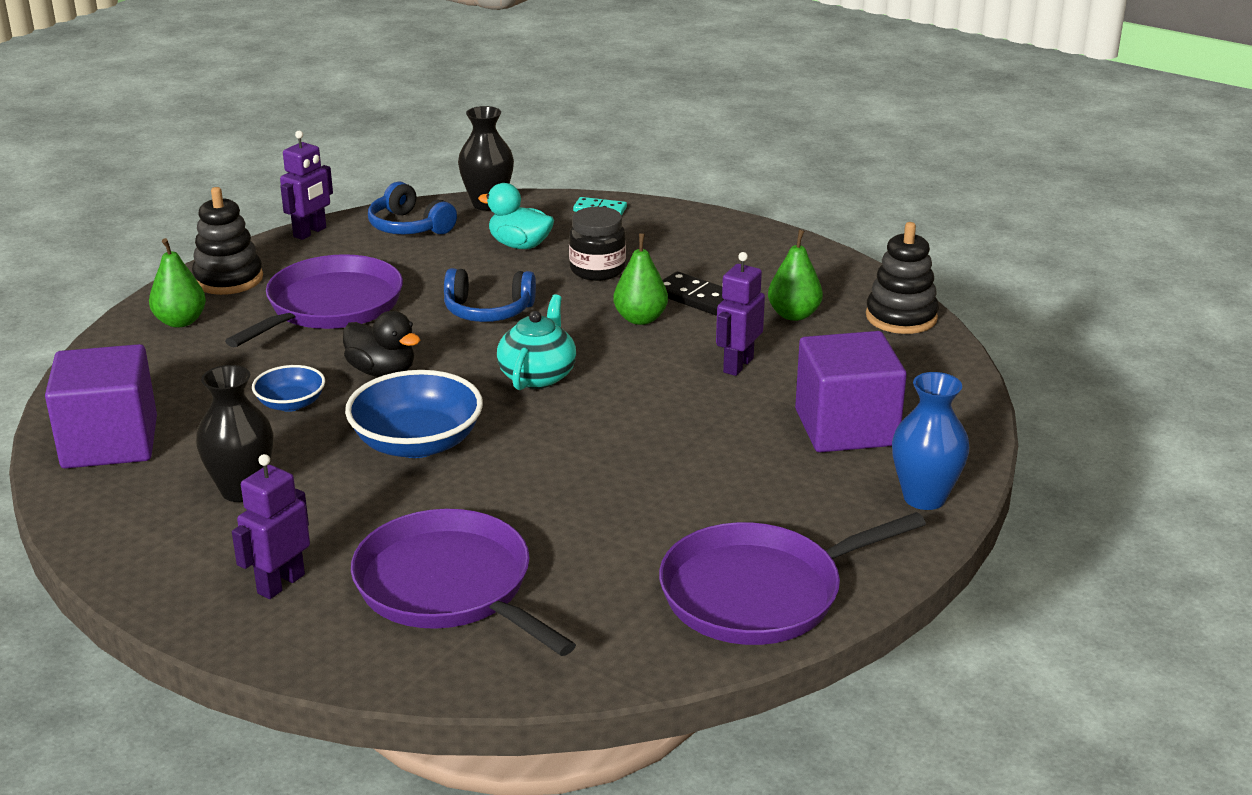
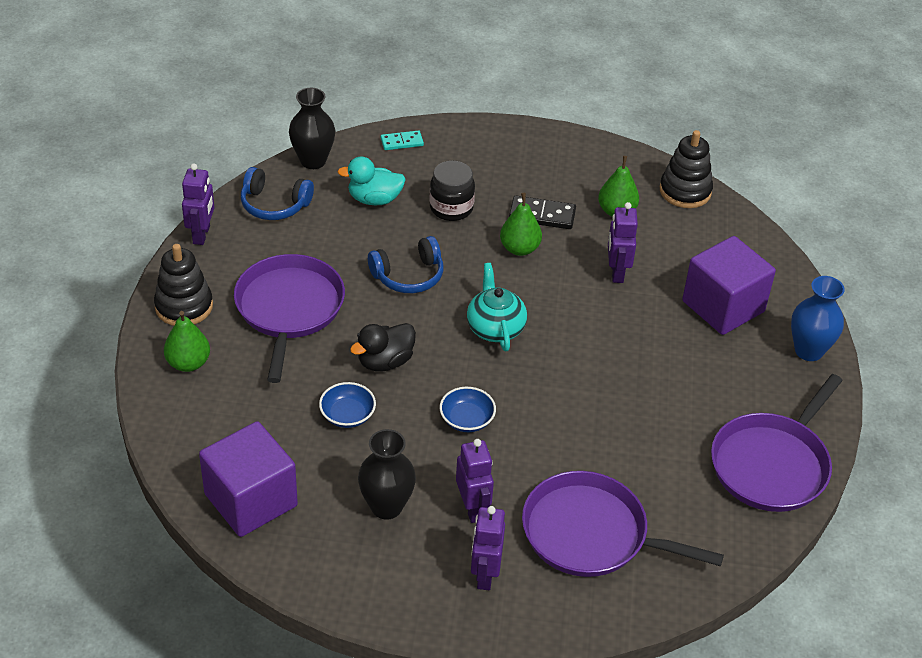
camera: 30 degrees left, 15 degrees up
black duck [343,311,420,377] -> black duck turned 135 degrees clockwise [350,323,416,372]
blue bowl [345,370,483,458] -> blue bowl [440,387,496,432], size x0.55
none -> purple robot [456,439,494,523]

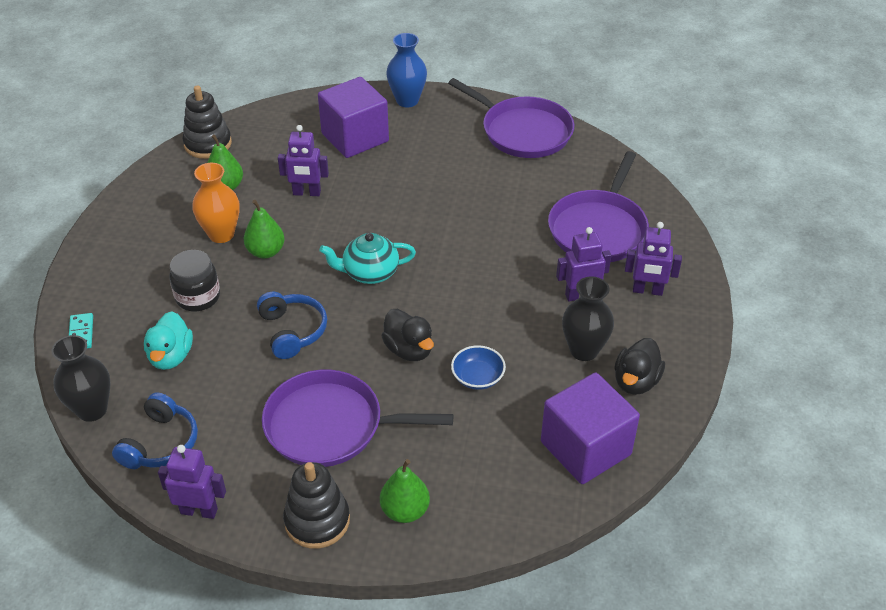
camera: 85 degrees left, 0 degrees up
blue bowl [440,387,496,432] -> none
black domino [509,195,576,229] -> orange vase [192,163,240,243]
none -> black duck [614,338,665,395]

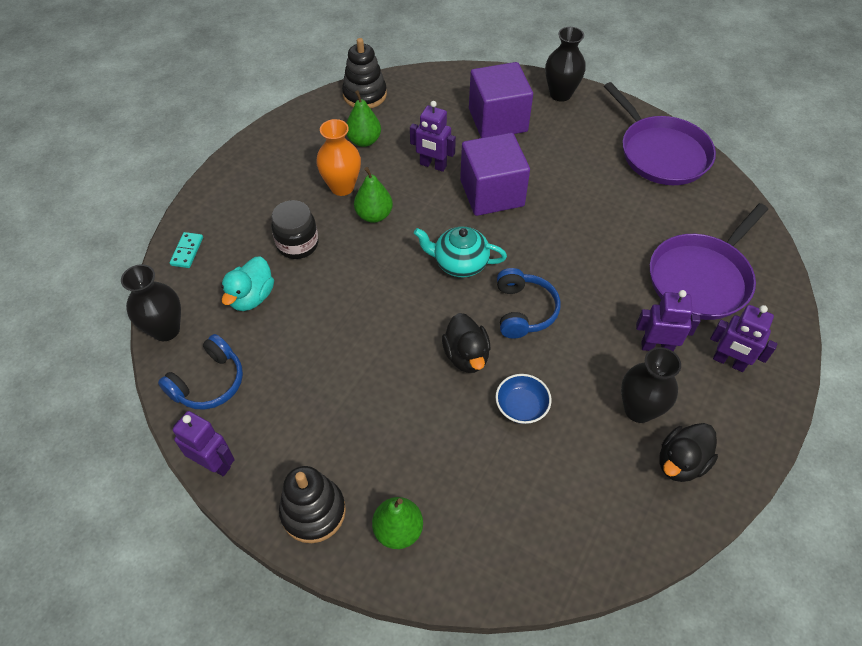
camera: 20 degrees right, 10 degrees up
blue headphones [257,292,327,359] -> blue headphones moved to [497,268,561,339]
purple pan [262,370,453,467] -> none
blue vase [386,33,427,107] -> black vase [545,27,586,102]
purple cube [541,373,640,484] -> purple cube moved to [460,133,530,216]

